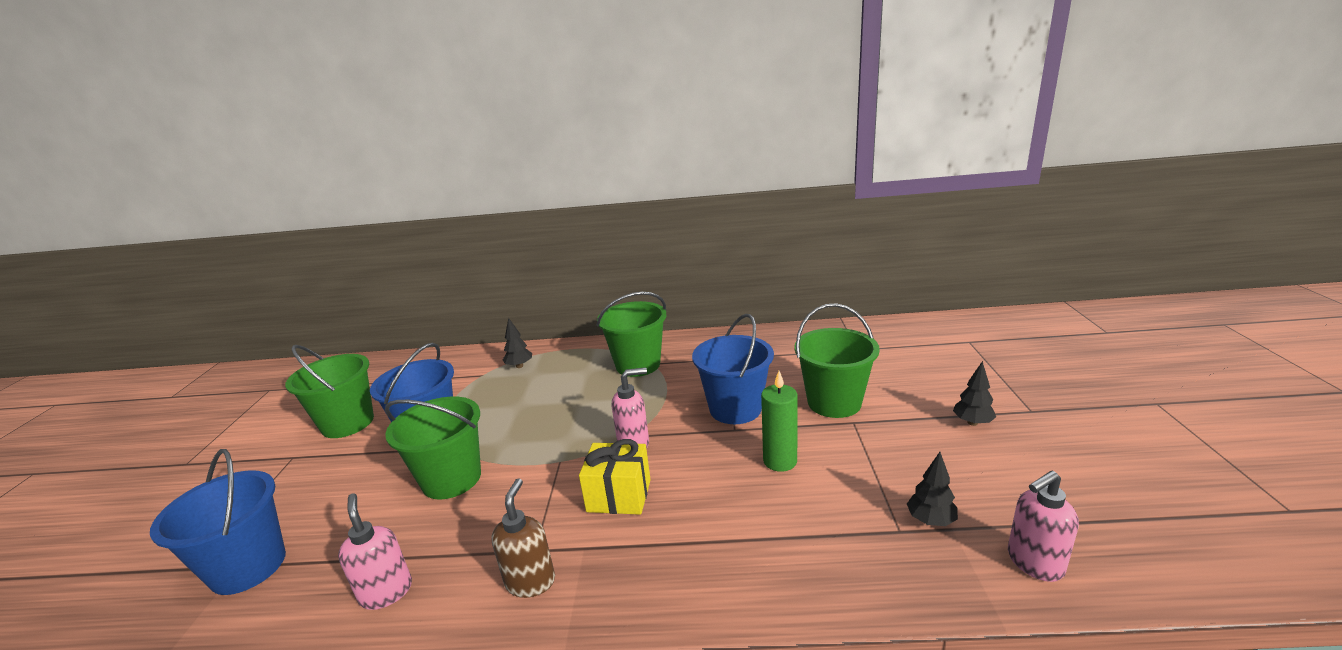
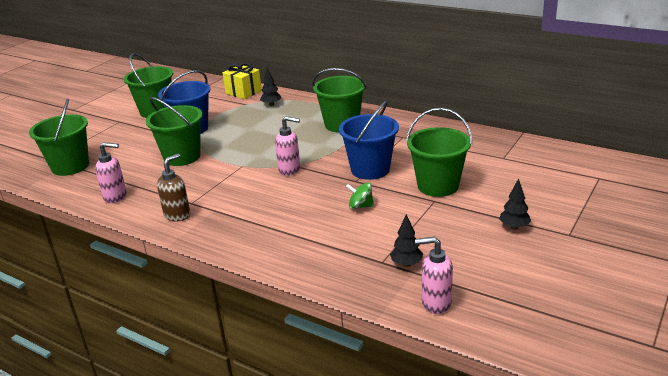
camera: 30 degrees right, 5 degrees up
blue bucket [150,449,286,595] -> green bucket [29,99,89,176]
pink soap dispenser [338,493,412,610] -> pink soap dispenser turned 90 degrees clockwise [95,142,127,203]
yellow gift [579,439,651,515] -> yellow gift moved to [222,63,262,99]
green candle [761,371,798,472] -> green spinning top [346,182,374,209]

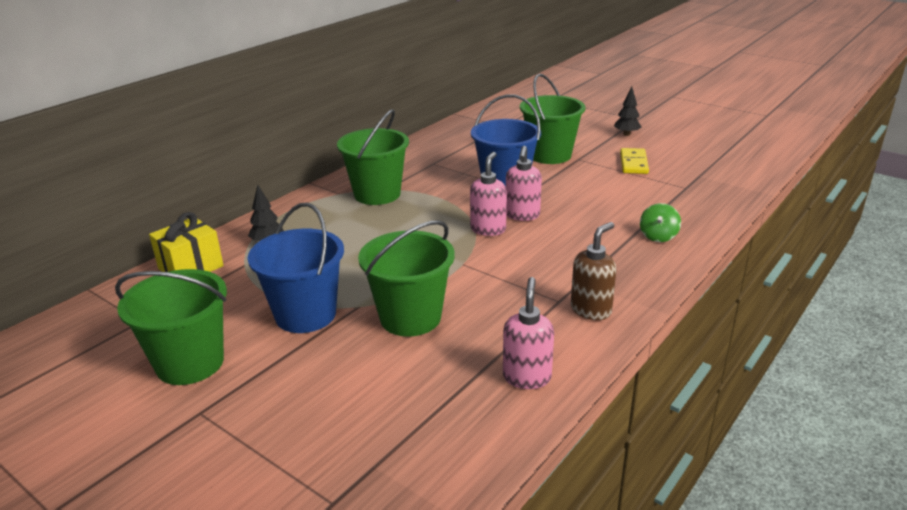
camera: 85 degrees left, 0 degrees up
green bucket [29,99,89,176] -> none
brown soap dispenser [157,153,190,222] -> brown soap dispenser turned 90 degrees clockwise [571,222,616,320]
green spinning top [346,182,374,209] -> green spinning top moved to [640,203,681,242]
black tree [390,214,423,267] -> none
pink soap dispenser [415,237,453,314] -> pink soap dispenser moved to [506,146,542,221]
none -> yellow domino [620,148,649,174]

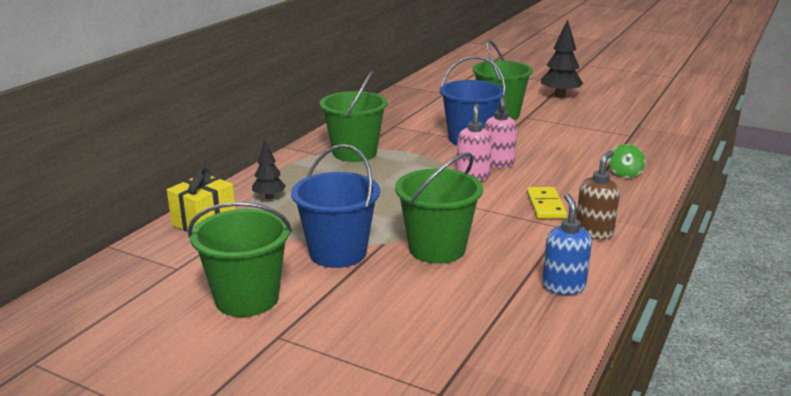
camera: 10 degrees left, 5 degrees down
pink soap dispenser [503,277,554,389] -> blue soap dispenser [542,193,592,295]
black tree [614,87,642,136] -> black tree [541,19,583,98], size x1.68
yellow domino [620,148,649,174] -> yellow domino moved to [527,187,567,219]

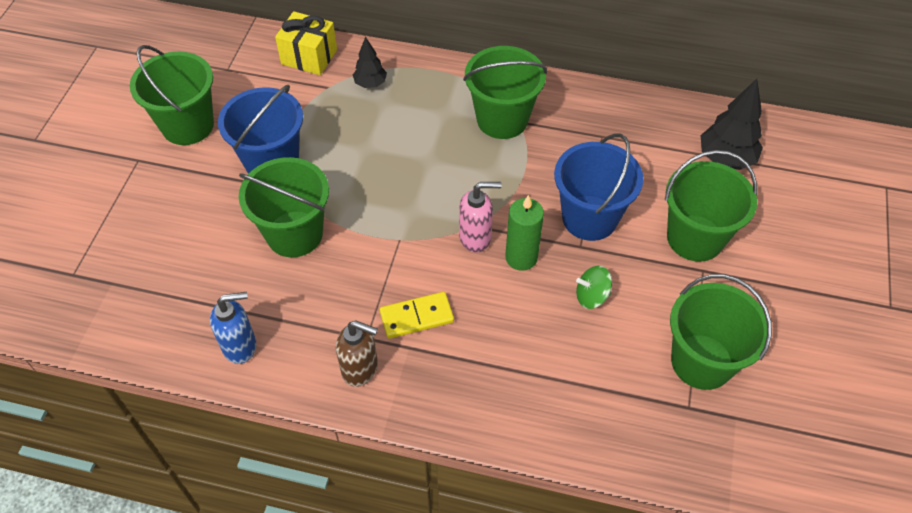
camera: 75 degrees right, 30 degrees up
pink soap dispenser [484,97,517,168] -> green candle [505,195,544,271]
black tree [541,19,583,98] -> black tree moved to [700,79,763,170]
green spinning top [609,144,645,178] -> green spinning top moved to [576,266,612,309]
none -> green bucket [670,274,772,390]

